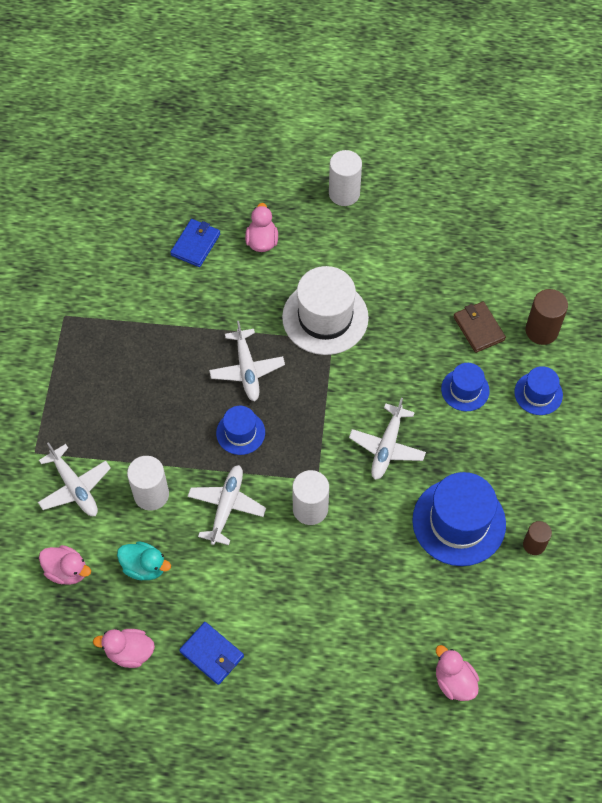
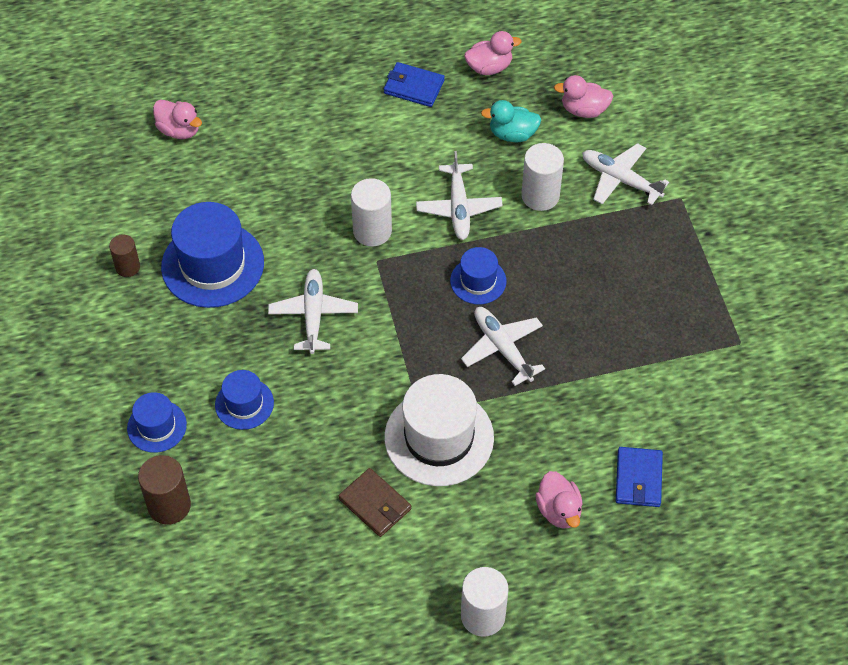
camera: 160 degrees right, 5 degrees down
brown wallet [453,301,506,353] -> brown wallet moved to [338,468,411,537]

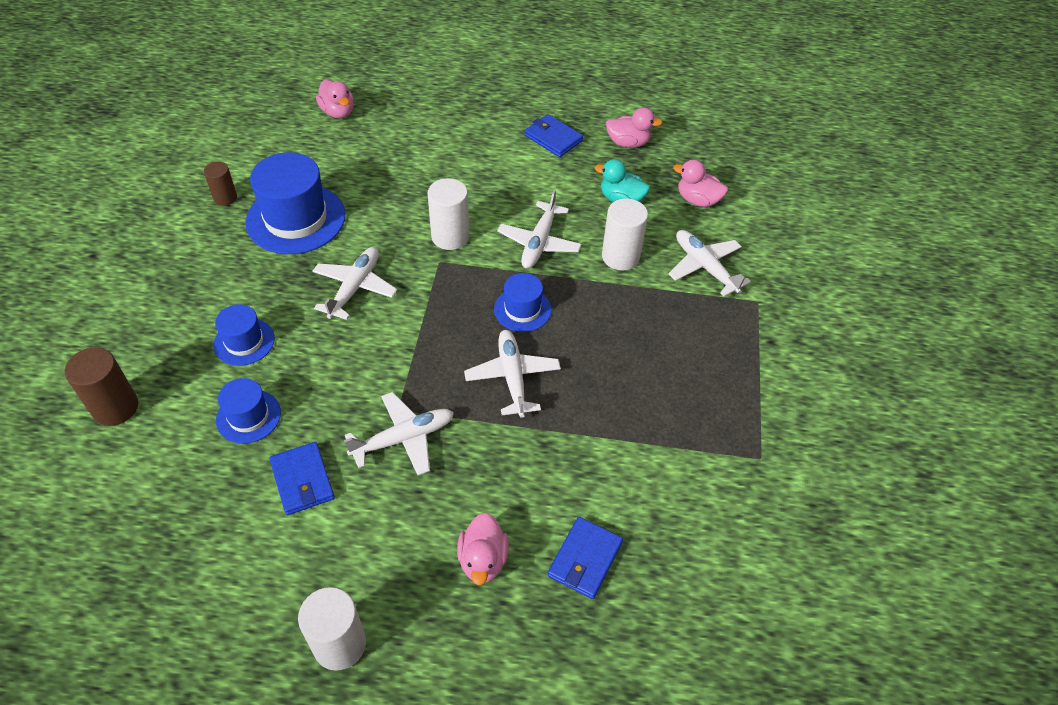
camera: 20 degrees right, 5 degrees down
blue hat [127,392,187,453] -> blue hat moved to [216,378,281,444]
brown wallet [338,468,411,537] -> blue wallet [270,442,335,515]
white hat [384,374,494,486] -> white plane [344,392,454,476]

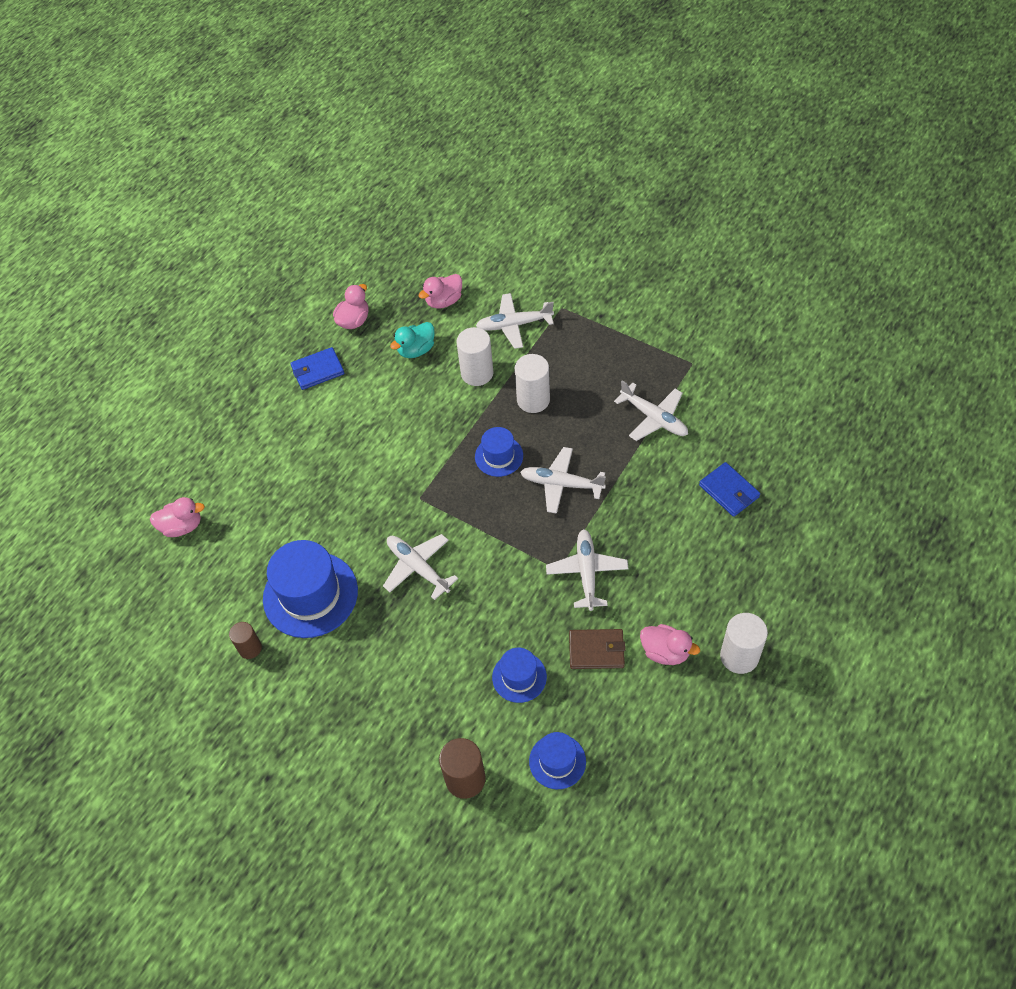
camera: 60 degrees left, 5 degrees up
blue hat [213,304,275,366] -> blue hat moved to [529,732,586,789]
blue wallet [270,442,335,515] -> brown wallet [569,629,626,669]
white cylinder [427,178,469,250] -> white cylinder moved to [515,354,550,413]
pink duck [457,513,509,585] -> pink duck moved to [640,624,700,665]
white plane [497,190,582,269] -> white plane moved to [614,380,688,441]

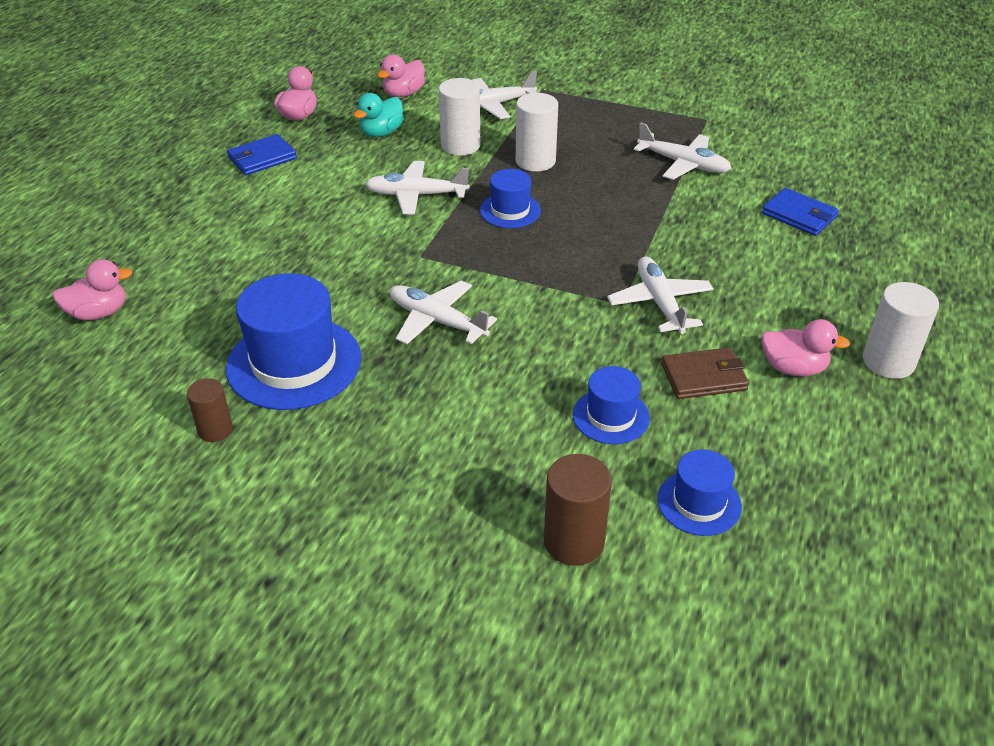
camera: 15 degrees left, 15 degrees down
white plane [520,447,606,514] -> white plane moved to [365,161,470,215]

